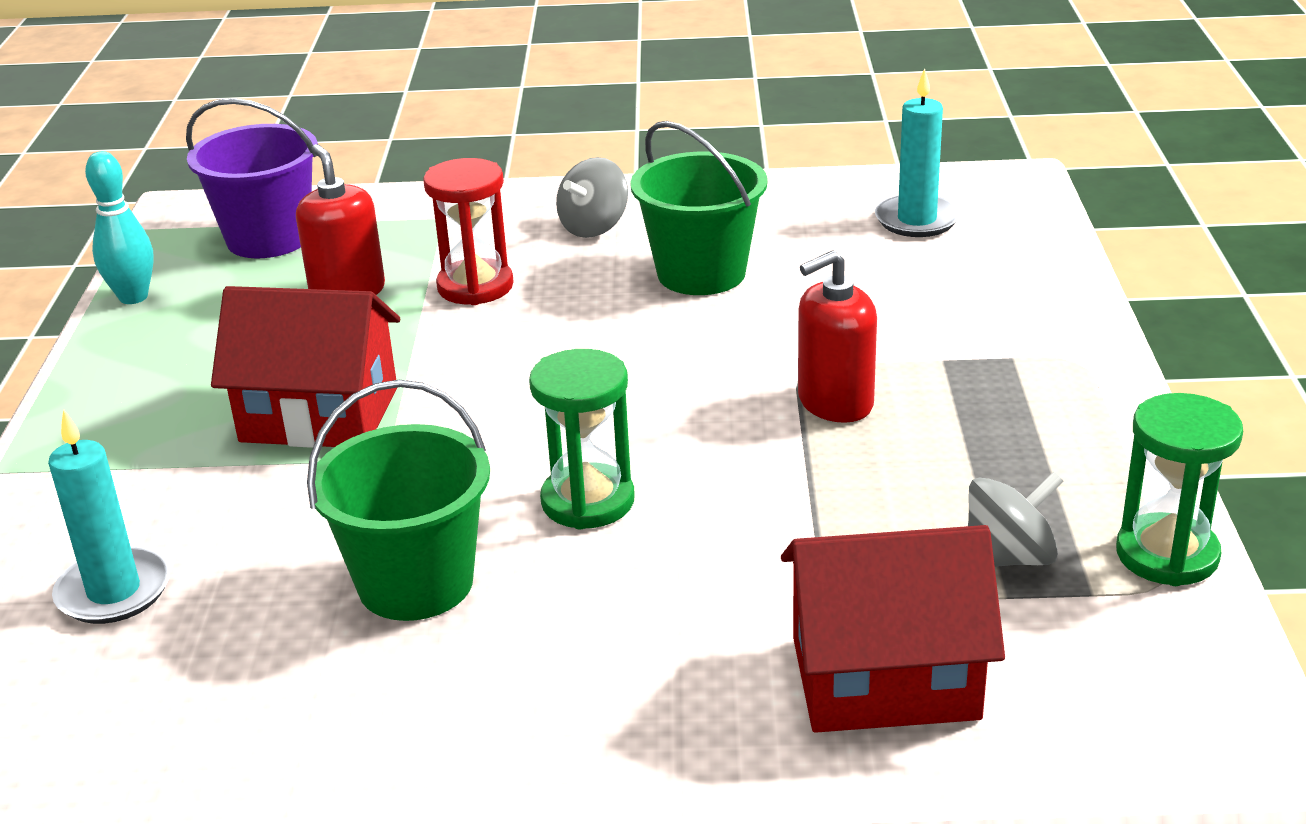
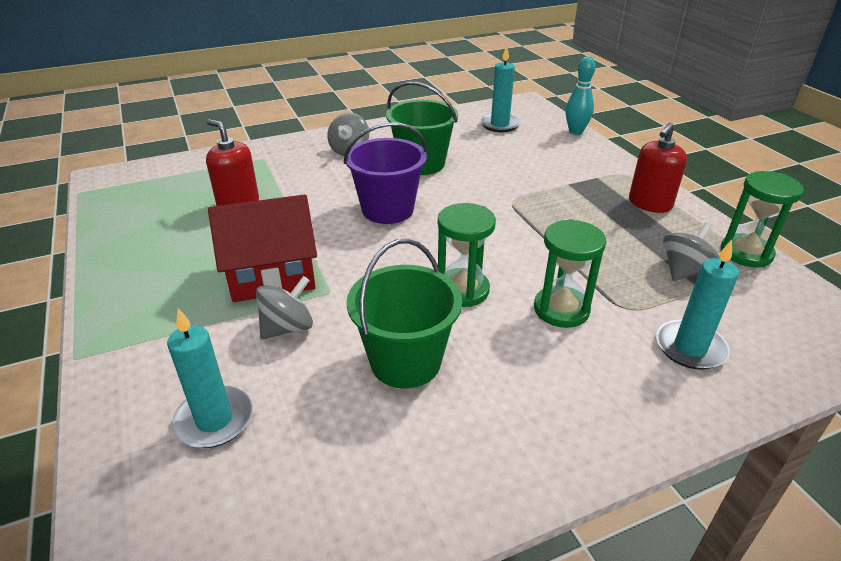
camera: 25 degrees left, 5 degrees up
turquoise bowling pin [85,151,154,304] -> turquoise bowling pin moved to [566,56,596,135]
purple bucket [186,98,318,258] -> purple bucket moved to [344,122,427,224]
red hourglass [423,158,514,305] -> none
red house [781,525,1005,733] -> turquoise candle [656,240,739,370]
red soap dispenser [798,250,877,423] -> red soap dispenser moved to [629,123,687,213]
none -> grey spinning top [256,276,313,340]
none -> green hourglass [534,219,606,328]

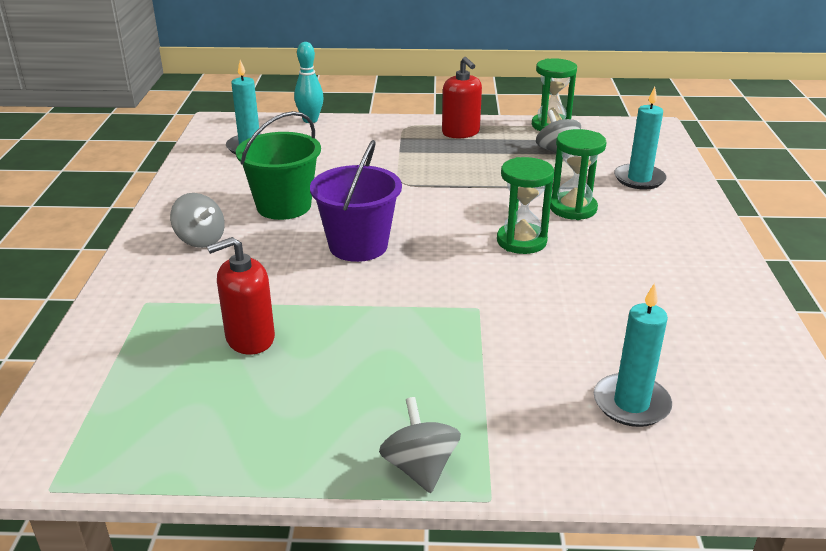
camera: 65 degrees left, 5 degrees down
red house [208,194,317,302] -> none
grey spinning top [256,276,313,340] -> grey spinning top moved to [379,397,461,493]
green bucket [347,239,462,389] -> none

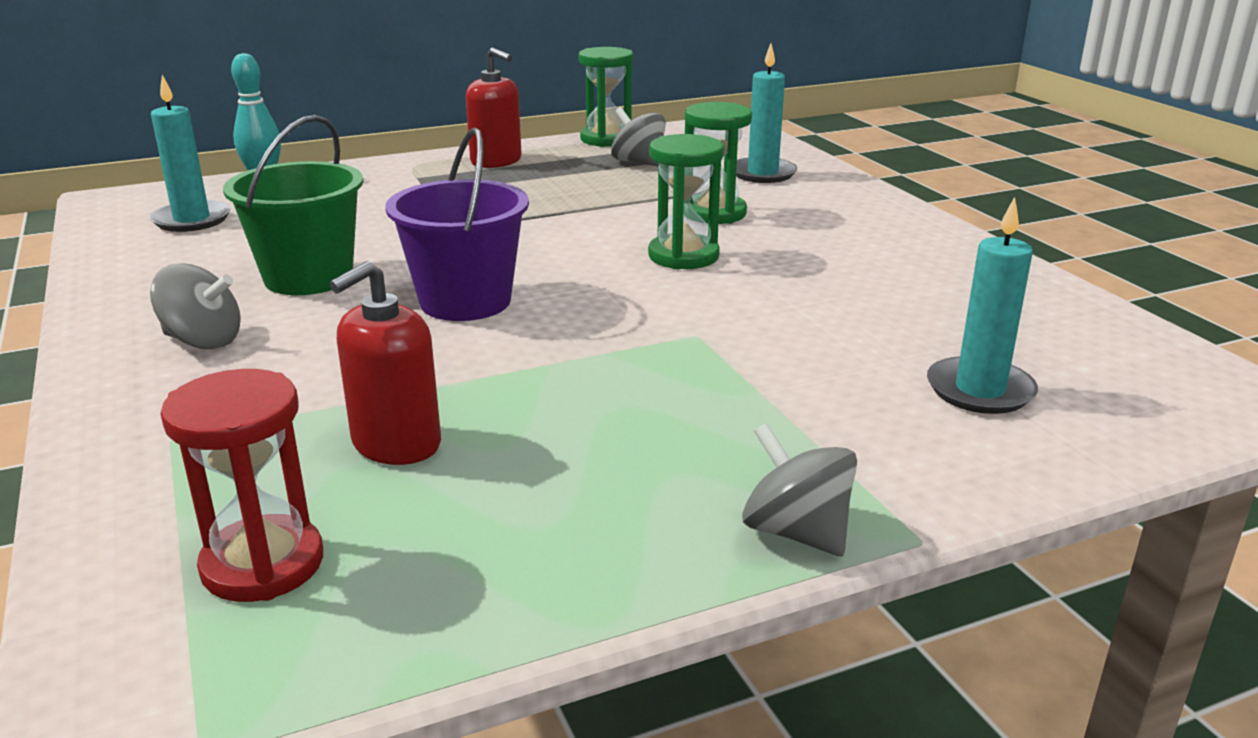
camera: 25 degrees left, 5 degrees down
none -> red hourglass [160,369,323,602]

